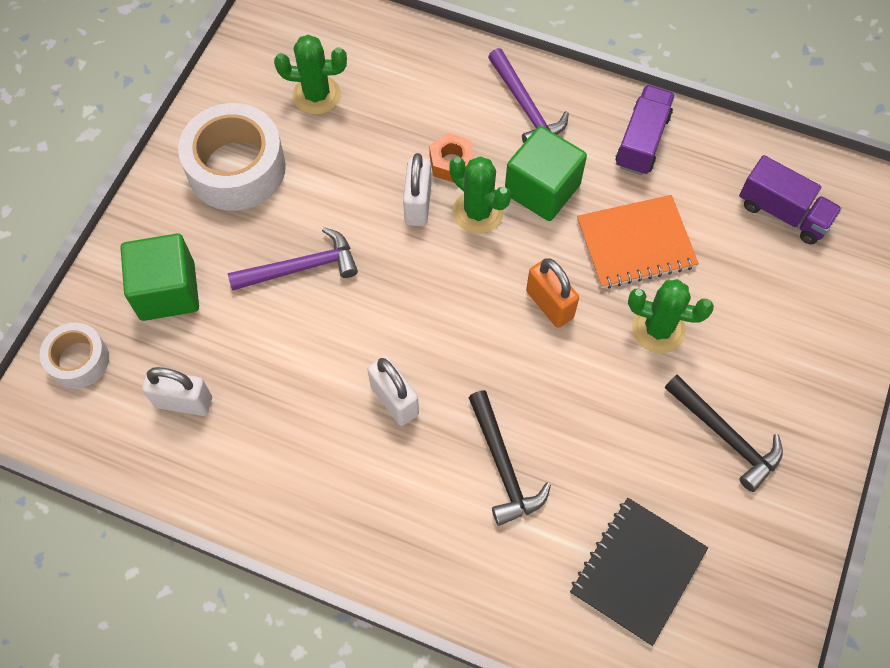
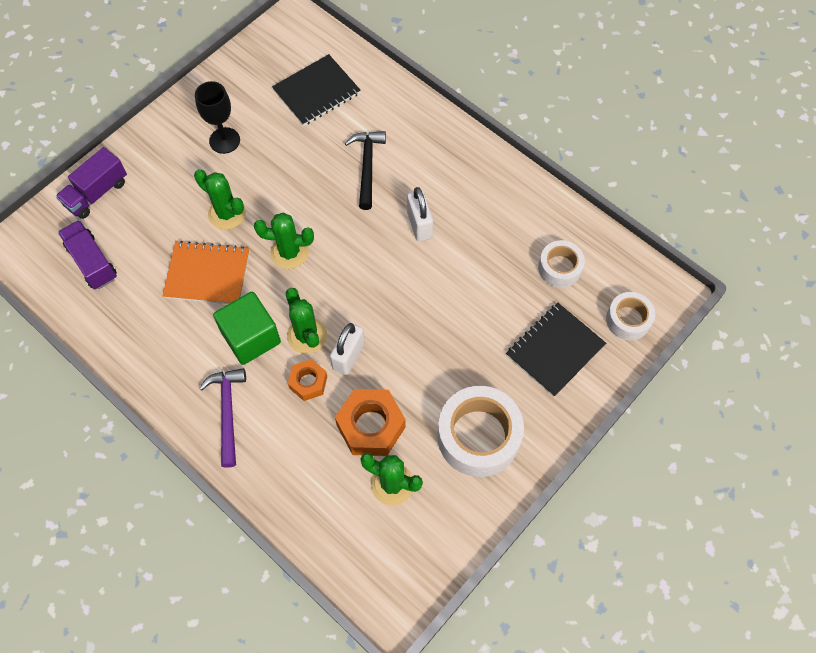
camera: 160 degrees left, 0 degrees up
green cube [120,234,199,321] -> black notebook [506,303,606,397]
white padlock [142,367,212,416] -> white tape [538,240,585,288]
purple hammer [228,227,358,291] -> none
orange padlock [526,258,579,328] -> green cactus [254,212,314,269]
purple truck [616,85,675,175] -> purple truck moved to [56,147,127,219]
black hammer [665,375,783,492] -> black goblet [195,81,240,154]
none -> orange nut [335,389,405,456]

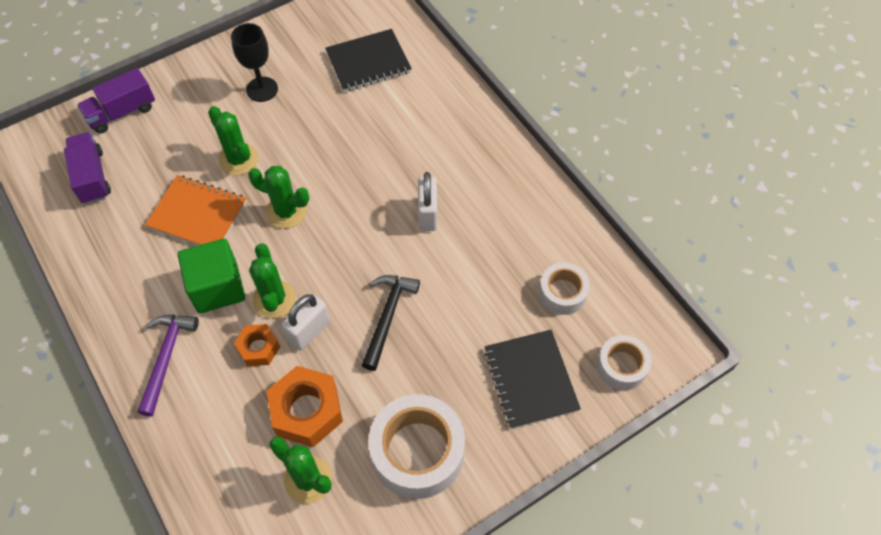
camera: 15 degrees right, 5 degrees down
black hammer [345,131,386,210] -> black hammer moved to [362,275,420,371]
black notebook [506,303,606,397] -> black notebook turned 75 degrees counterclockwise [484,330,581,429]

